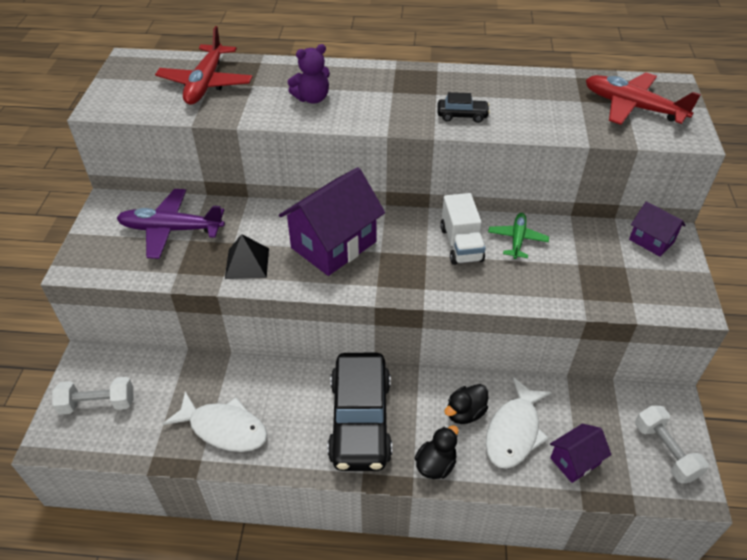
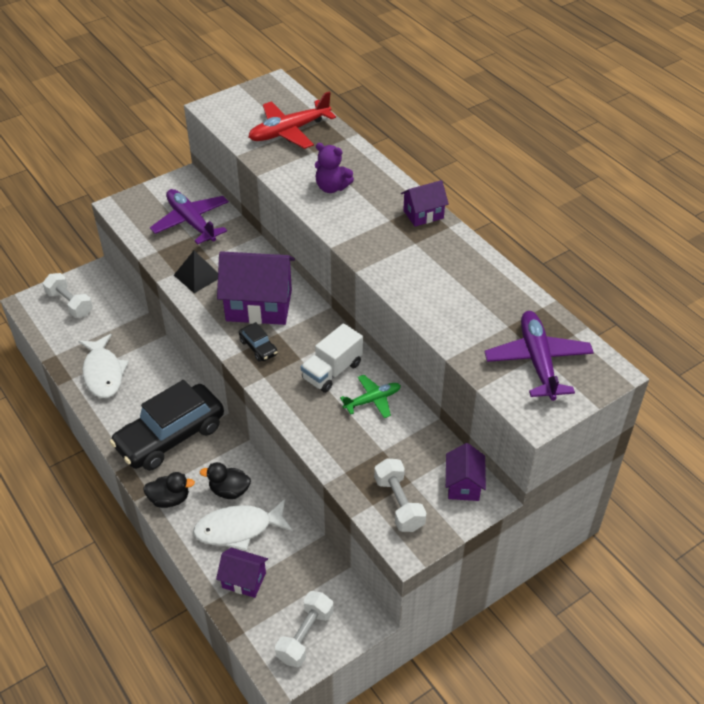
camera: 50 degrees right, 0 degrees up
black car [437,92,490,123] -> black car moved to [239,322,278,361]
red plane [586,72,701,125] -> purple plane [484,311,594,401]
none -> white dumbbell [374,458,426,532]
none -> purple house [401,180,449,226]

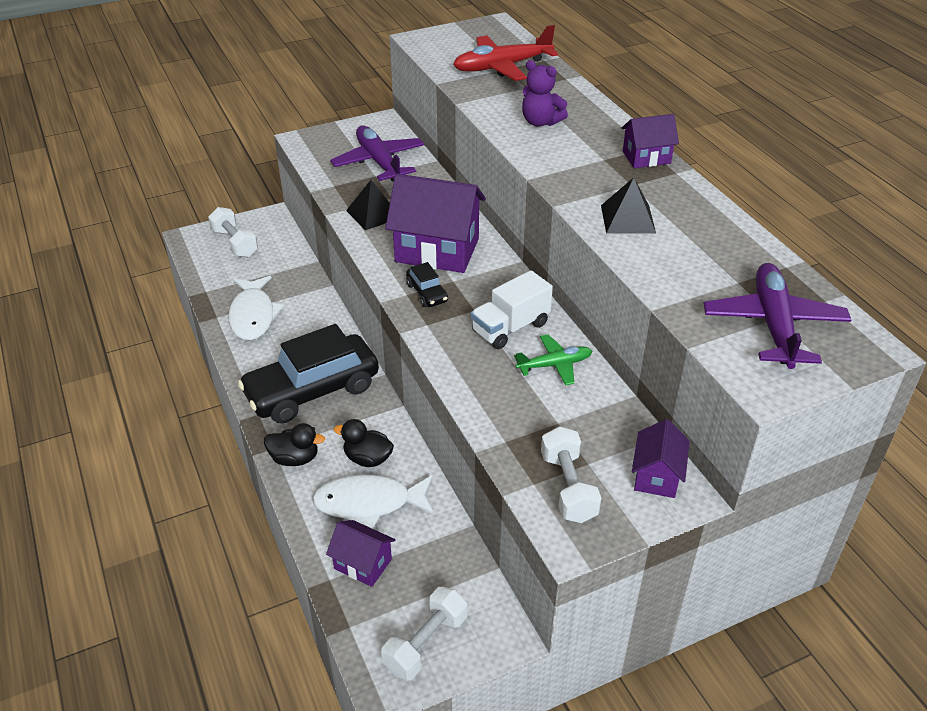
camera: 10 degrees right, 5 degrees down
none -> black pyramid [601,178,656,234]

